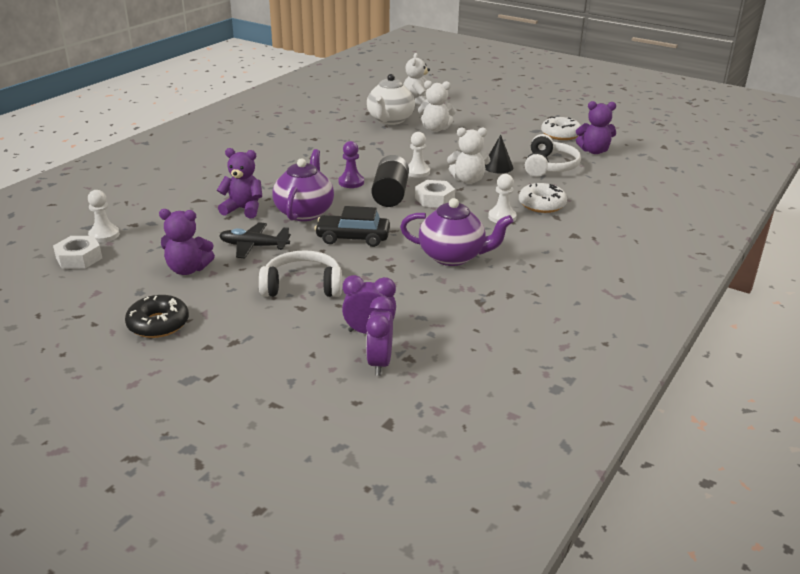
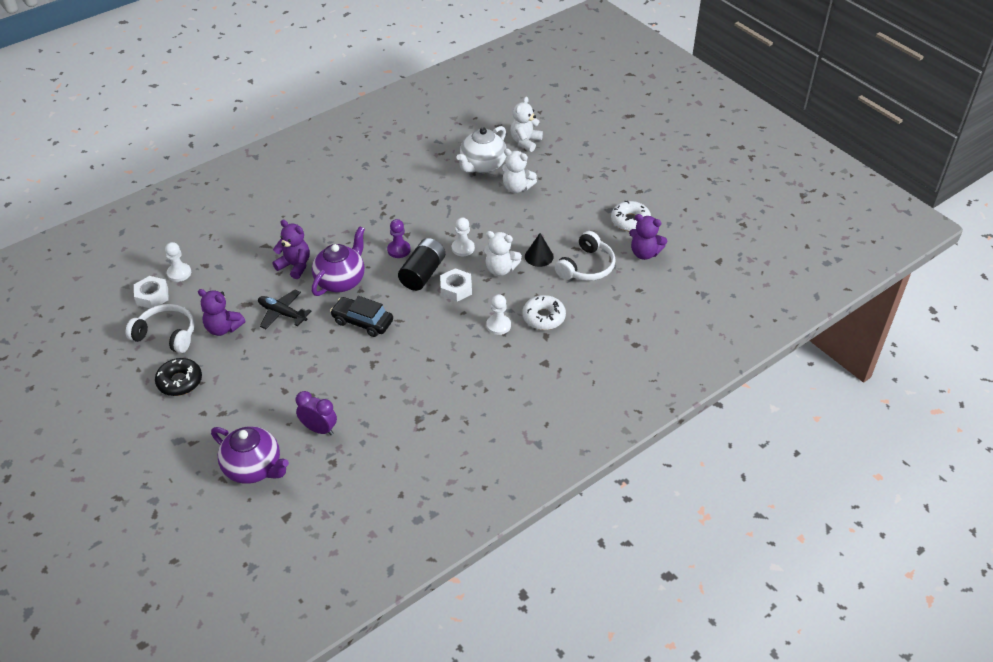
camera: 20 degrees right, 15 degrees up
white headphones [259,250,342,297] -> white headphones moved to [125,304,195,353]
purple clock [366,296,394,376] -> none
purple teapot [400,198,513,266] -> purple teapot moved to [211,426,289,484]

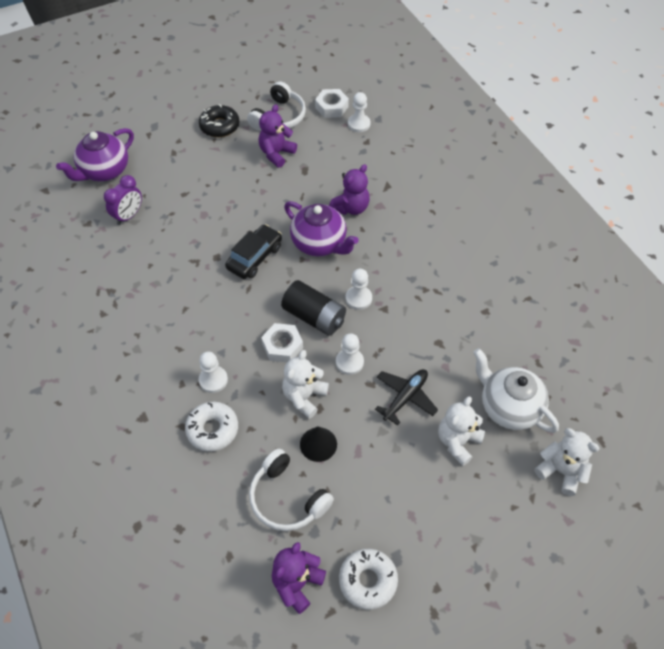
camera: 100 degrees right, 10 degrees up
black plane [258,290,311,329] -> black plane moved to [375,369,438,426]
purple pawn [387,219,411,258] -> white pawn [346,269,372,310]

